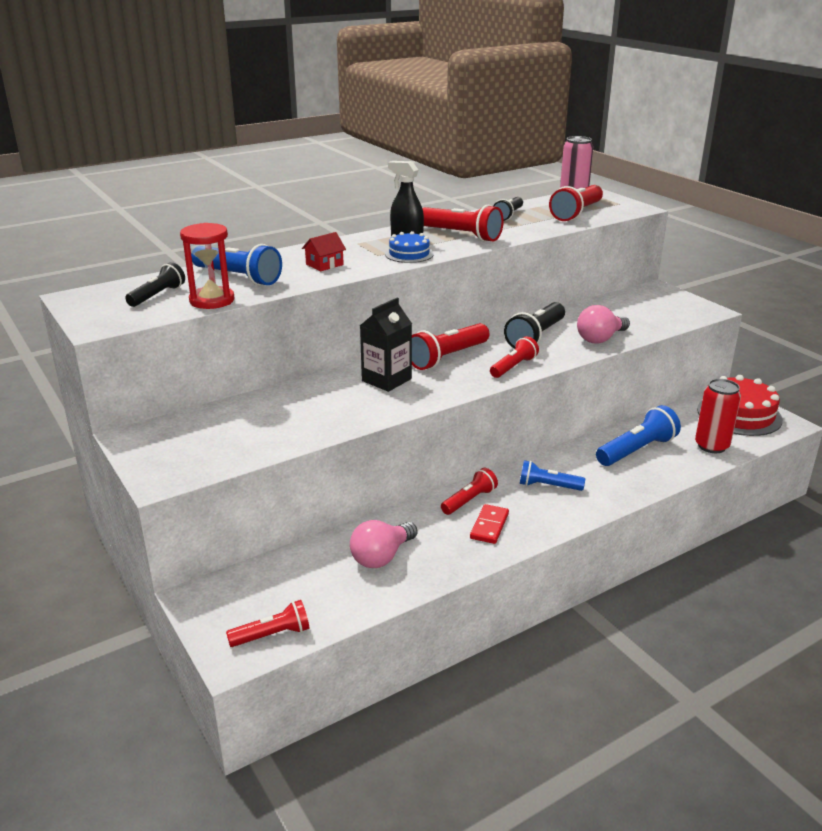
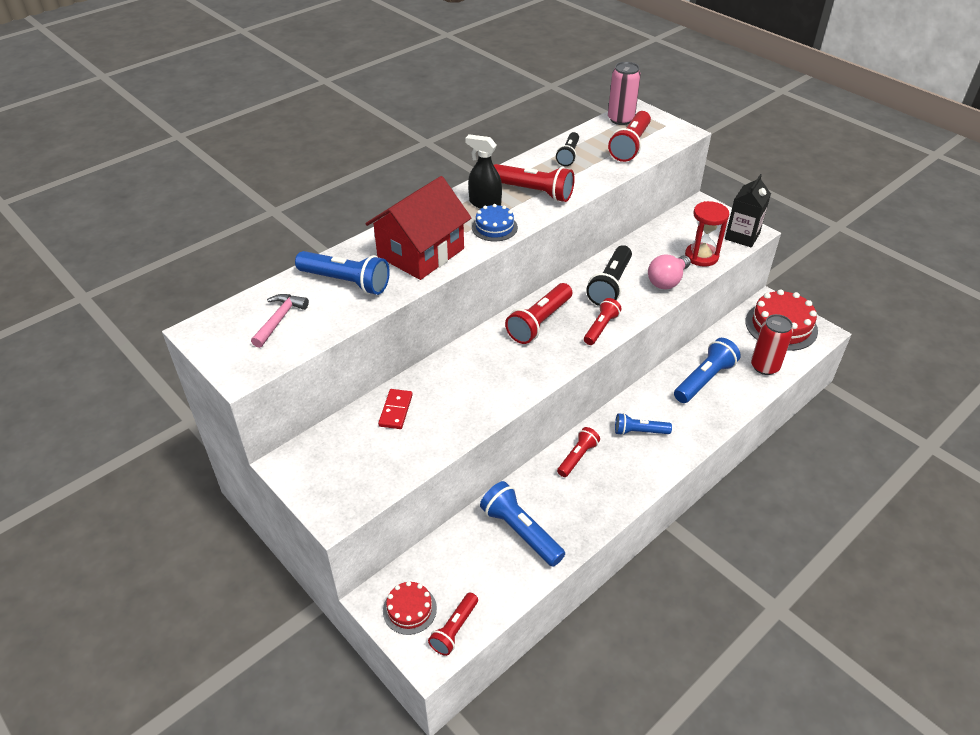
camera: 10 degrees left, 15 degrees up
black flashlight [125,262,185,307] -> pink hammer [251,294,309,348]
red hourglass [180,223,235,309] -> red hourglass moved to [685,201,729,267]
red flashlight [226,600,309,647] -> red flashlight turned 150 degrees clockwise [428,593,478,656]
red house [302,232,346,271] -> red house [365,176,471,280], size x2.44
pink light bulb [350,520,417,568] -> blue flashlight [480,481,565,567]
black carton [360,298,412,392] -> black carton moved to [725,174,771,248]
red domino [470,504,509,544] -> red domino moved to [378,389,413,429]
none -> red cake [383,581,437,635]

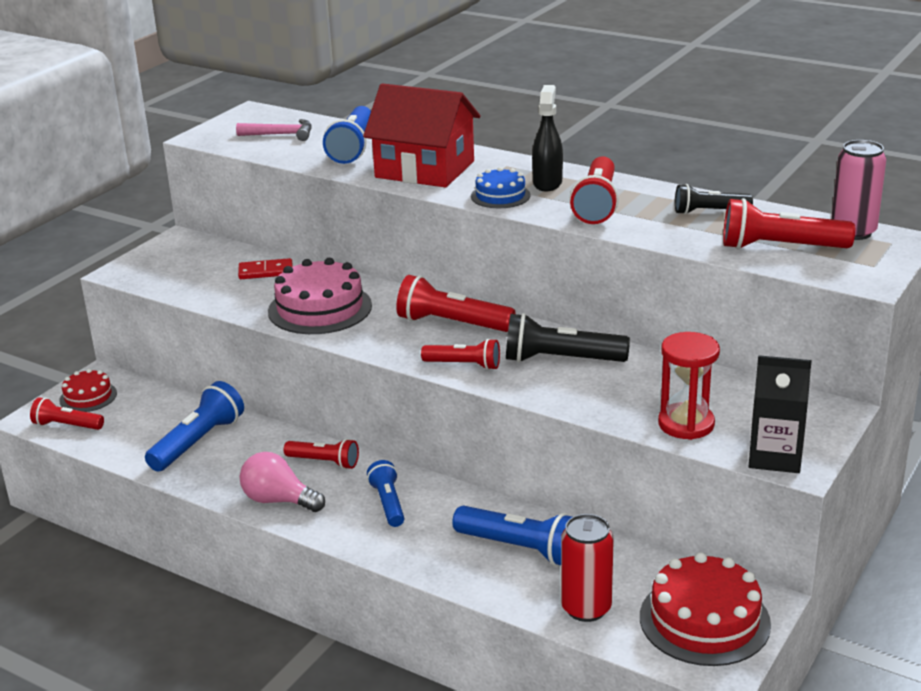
camera: 75 degrees right, 15 degrees down
pink light bulb [648,254,691,289] -> pink light bulb moved to [240,452,325,512]
none -> pink cake [268,258,372,334]

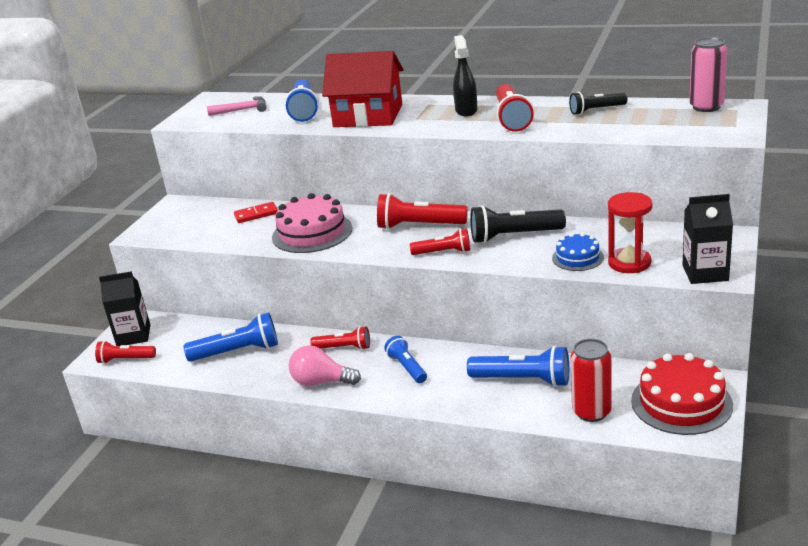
camera: 10 degrees left, 0 degrees up
red cake [59,369,117,412] -> black carton [99,271,150,346]
blue flashlight [145,381,244,472] -> blue flashlight turned 60 degrees clockwise [184,312,278,362]
blue cake [471,167,531,208] -> blue cake moved to [552,233,604,271]
red flashlight [723,198,855,250] -> none

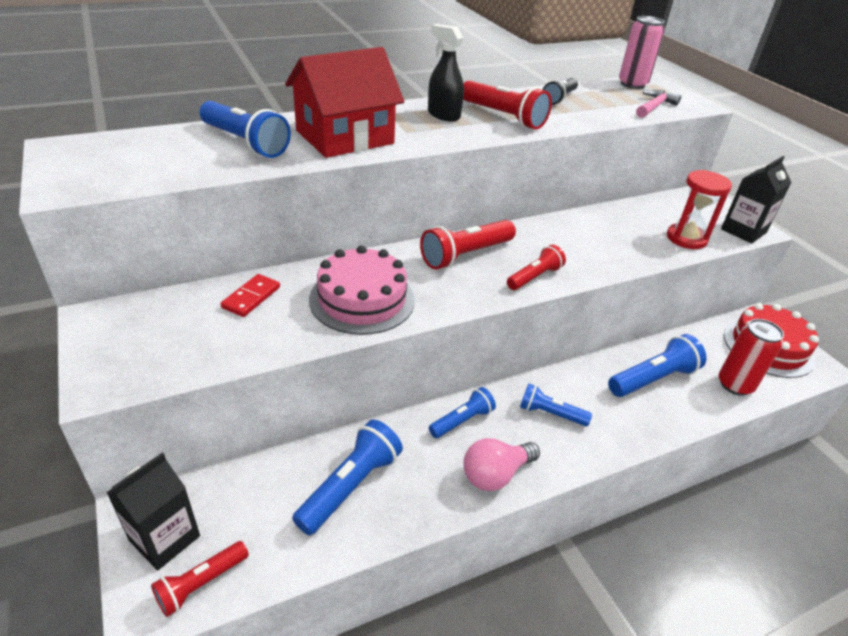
camera: 50 degrees left, 10 degrees up
pink hammer [207,96,267,116] -> pink hammer moved to [636,90,681,118]
red flashlight [310,326,370,350] -> blue flashlight [429,387,496,438]
black flashlight [470,205,566,243] -> none
blue cake [552,233,604,271] -> none

